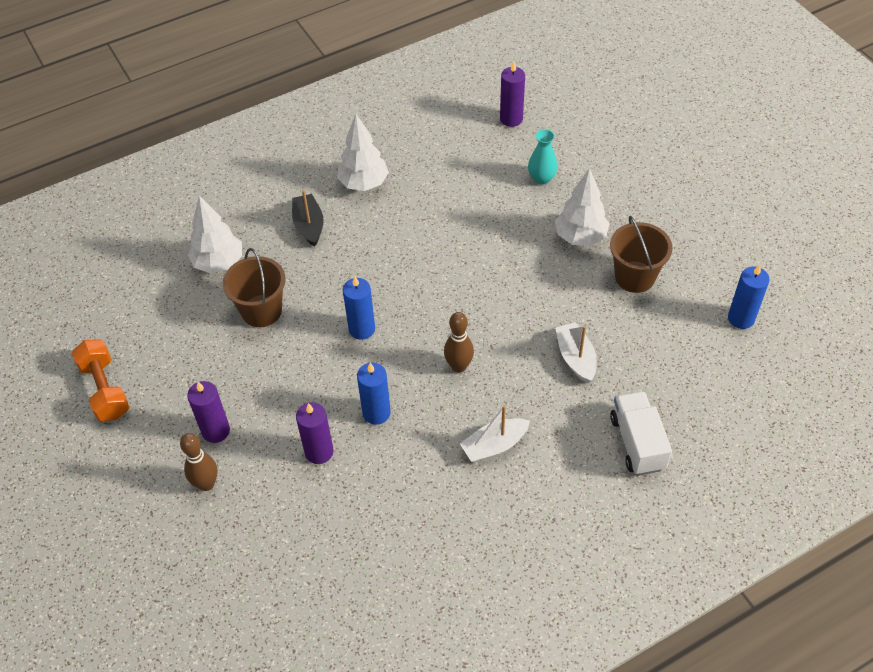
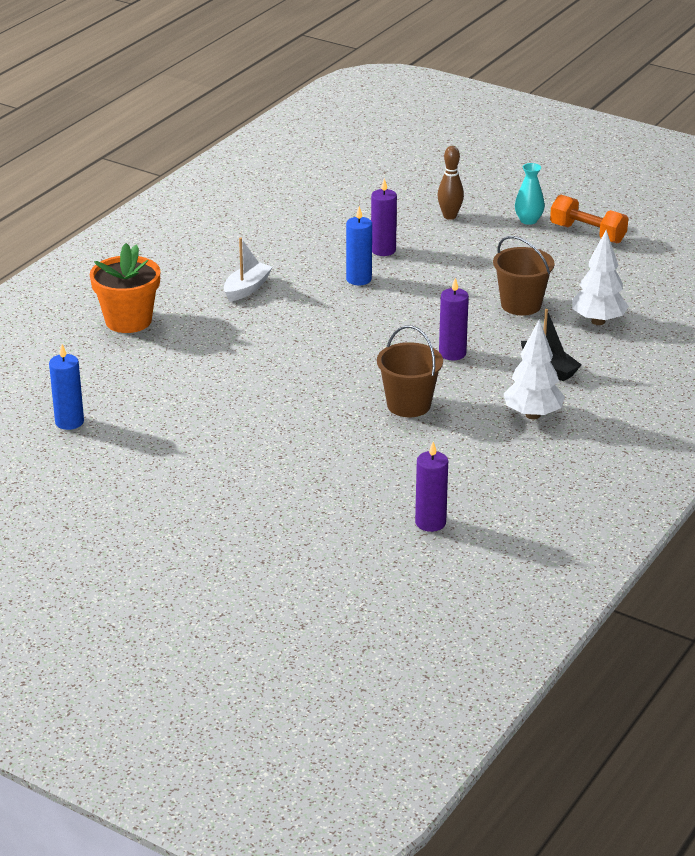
camera: 150 degrees right, 20 degrees down
purple candle [187,381,230,443] -> purple candle moved to [439,278,469,360]
blue candle [343,276,375,340] -> none
brown bowling pin [444,312,474,373] -> none
turquoise vase [528,129,558,185] -> turquoise vase moved to [515,163,545,225]
white tree [555,168,610,246] -> none
white boat [555,322,597,383] -> none
brown bucket [610,216,672,293] -> brown bucket moved to [377,325,443,417]
white truck [610,391,672,475] -> orange flower pot [90,243,160,333]

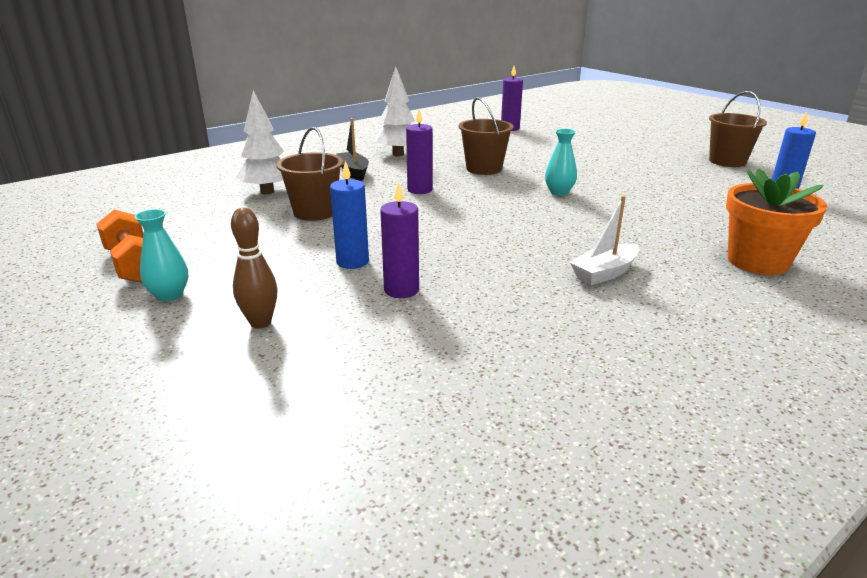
camera: 160 degrees left, 5 degrees down
blue candle [346,206,372,285] -> blue candle moved to [330,161,369,269]
none -> turquoise vase [545,129,577,196]
none -> brown bucket [709,91,767,167]

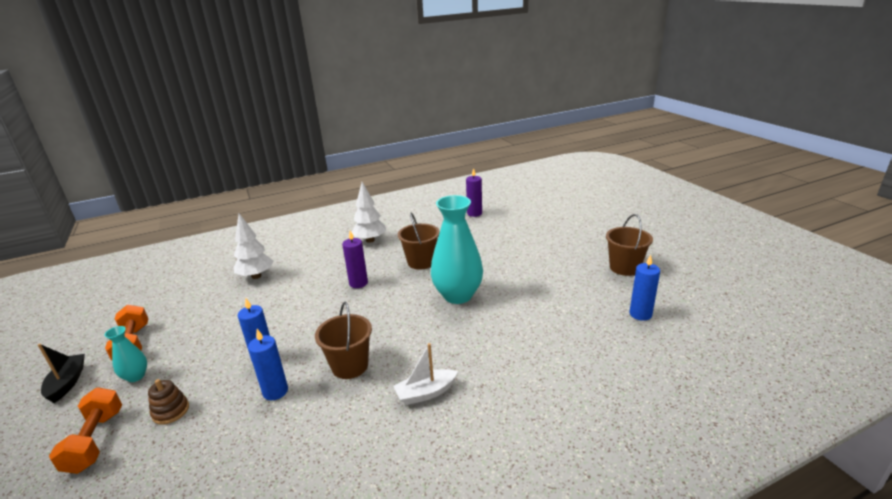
camera: 15 degrees right, 0 degrees up
brown bowling pin [231,208,278,328] -> brown stacking toy [148,379,189,425]
brown bucket [277,127,343,221] -> brown bucket moved to [315,302,372,379]
black boat [336,118,369,181] -> black boat moved to [38,344,85,403]
purple candle [380,182,419,298] -> blue candle [248,329,288,400]
turquoise vase [545,129,577,196] -> turquoise vase [431,195,483,304], size x2.12
orange flower pot [726,168,827,275] -> none
none -> orange dumbbell [49,387,122,474]

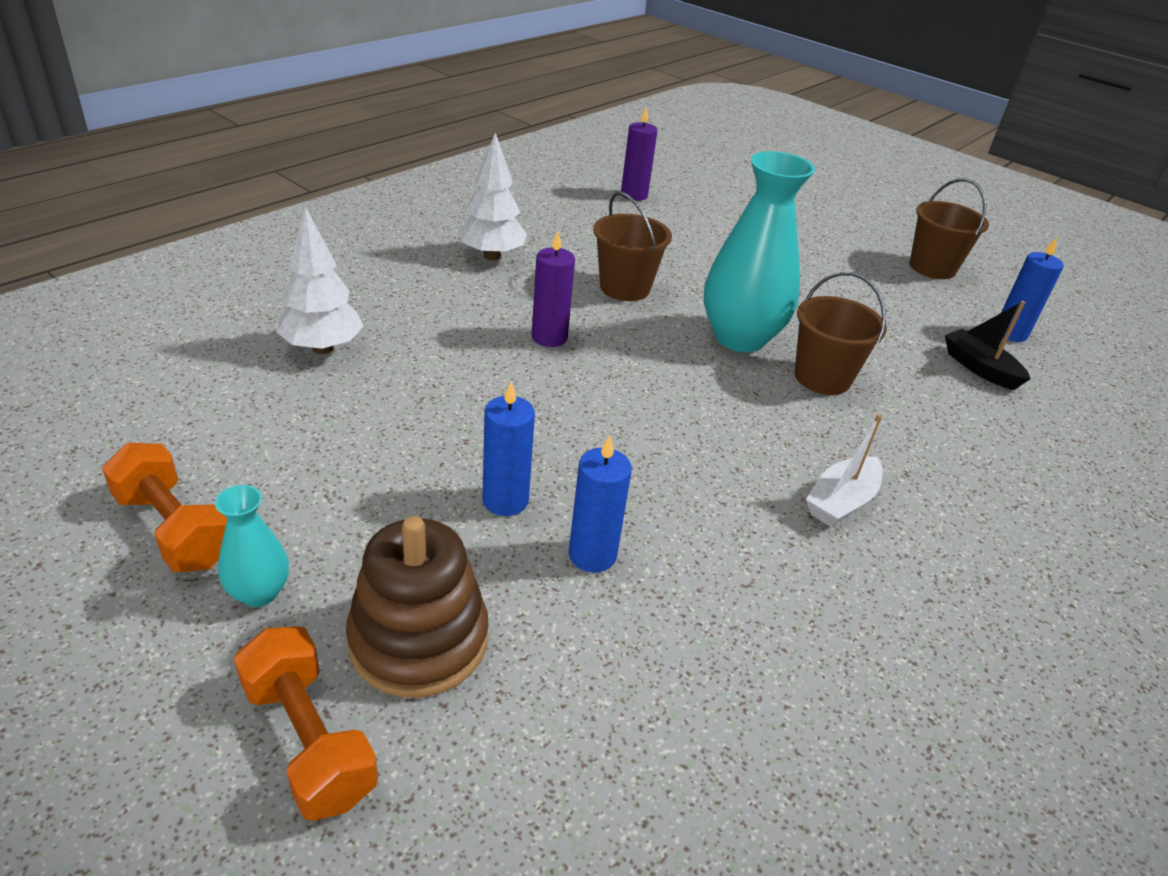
camera: 30 degrees left, 10 degrees up
black boat [38,344,85,403] -> black boat moved to [945,301,1031,390]
brown stacking toy [148,379,189,425] -> brown stacking toy [346,516,489,698], size x1.87
brown bucket [315,302,372,379] -> brown bucket moved to [795,272,887,395]

